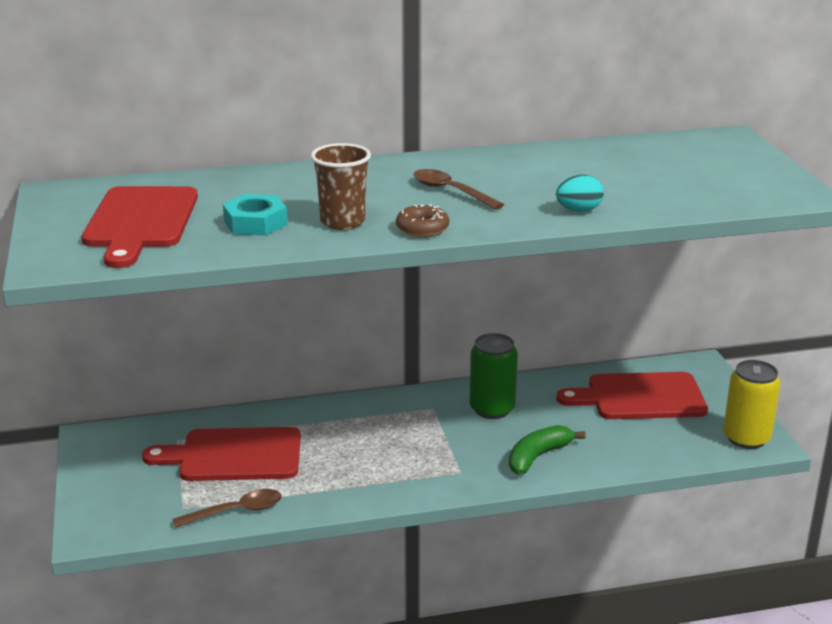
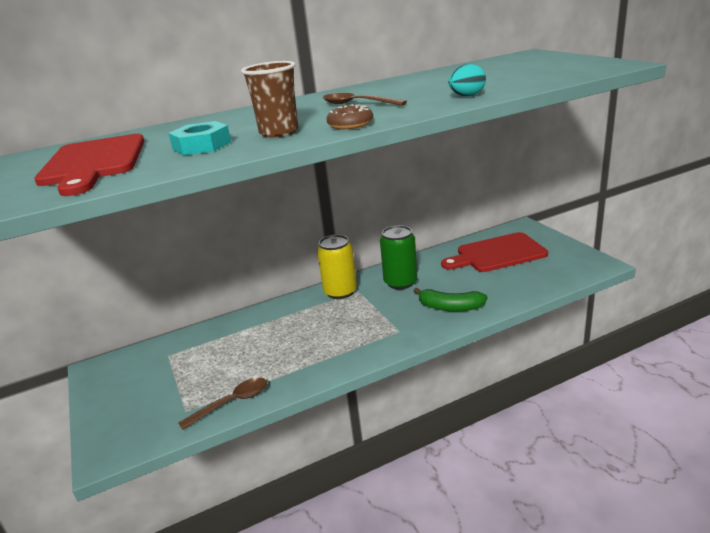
camera: 10 degrees left, 0 degrees up
red cutting board [142,427,301,481] -> none
green banana [509,425,586,475] -> green banana turned 105 degrees counterclockwise [414,287,487,312]
yellow can [723,360,781,449] -> yellow can moved to [317,235,357,299]

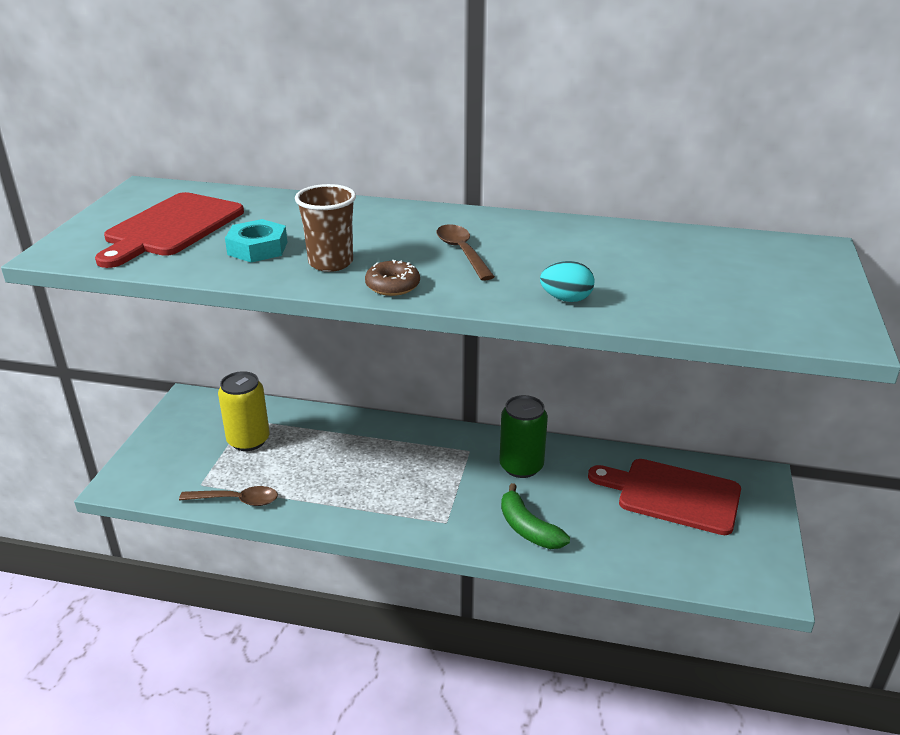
camera: 35 degrees right, 5 degrees up
yellow can [317,235,357,299] -> yellow can moved to [218,371,270,451]

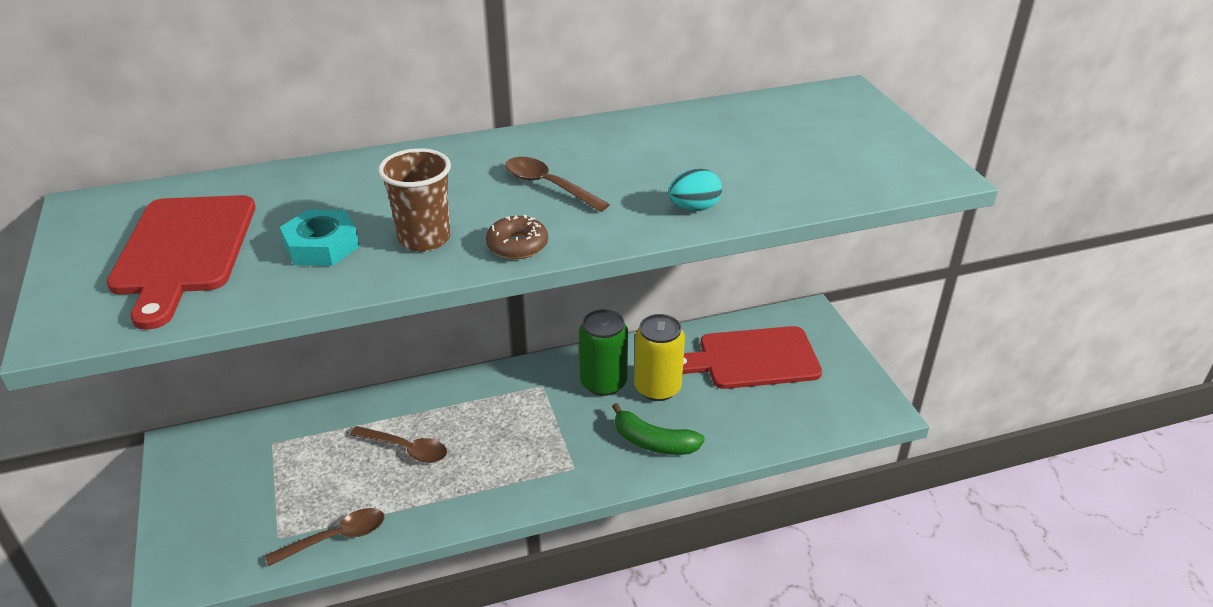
camera: 30 degrees left, 5 degrees up
yellow can [218,371,270,451] -> yellow can moved to [634,314,685,401]
none -> brown spoon [350,426,447,463]

